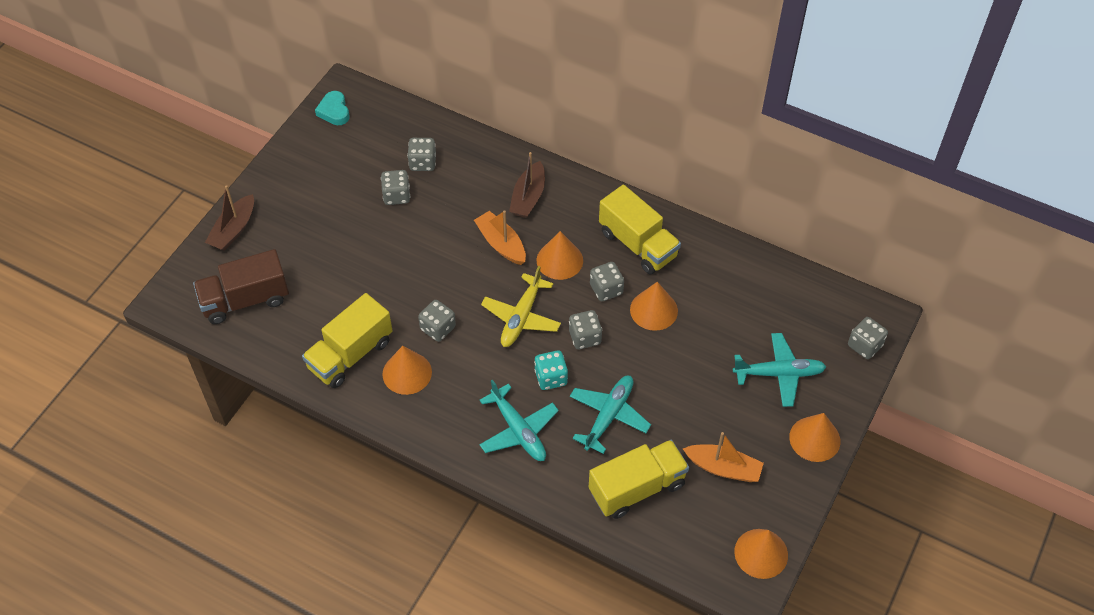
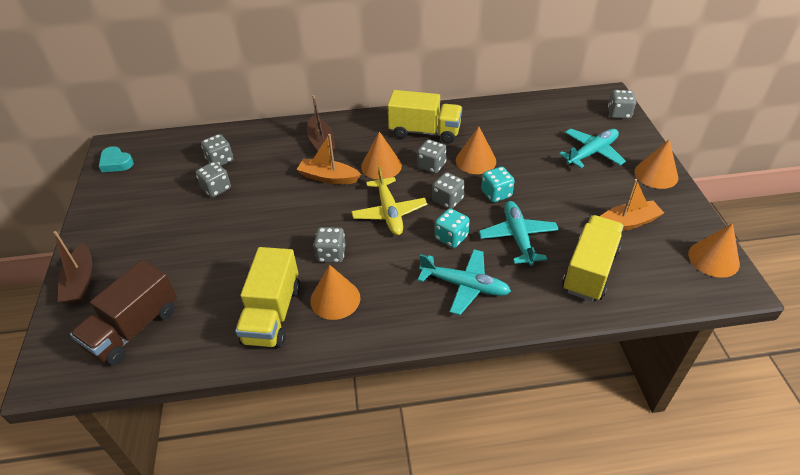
camera: 35 degrees left, 10 degrees down
none -> turquoise dice [481,167,515,203]

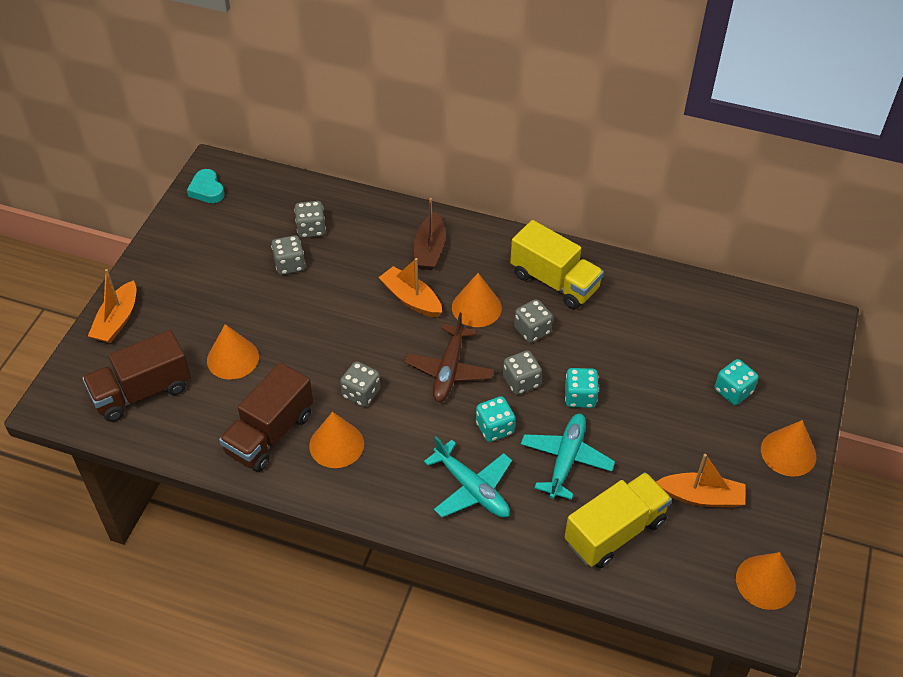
camera: 25 degrees right, 5 degrees up
brown boat [53,231,92,304] -> orange boat [88,269,136,343]
yellow truck [235,247,300,348] -> brown truck [219,362,313,472]
yellow plane [351,166,427,235] -> brown plane [404,313,494,402]
orange cone [456,126,496,174] -> orange cone moved to [207,324,259,380]
turquoise plane [559,129,626,168] -> turquoise dice [715,359,758,405]
grey dice [608,90,636,119] -> none

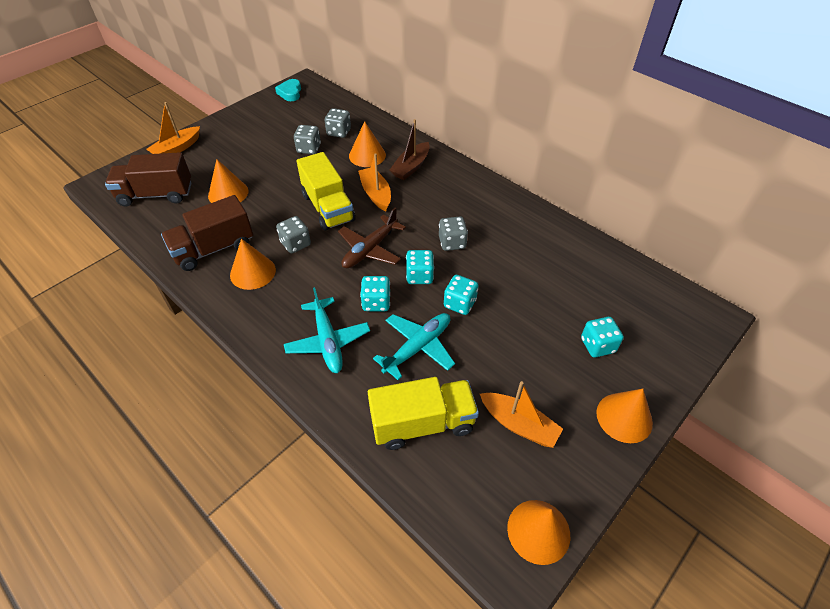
camera: 25 degrees right, 0 degrees up
orange cone [452,273,502,327] -> orange cone moved to [349,121,386,167]
grey dice [503,350,542,395] -> turquoise dice [406,250,434,284]
yellow truck [510,220,604,310] -> yellow truck moved to [297,152,355,231]

